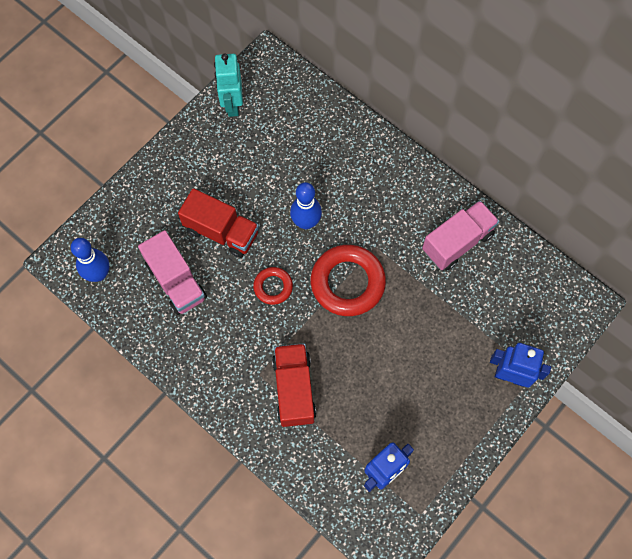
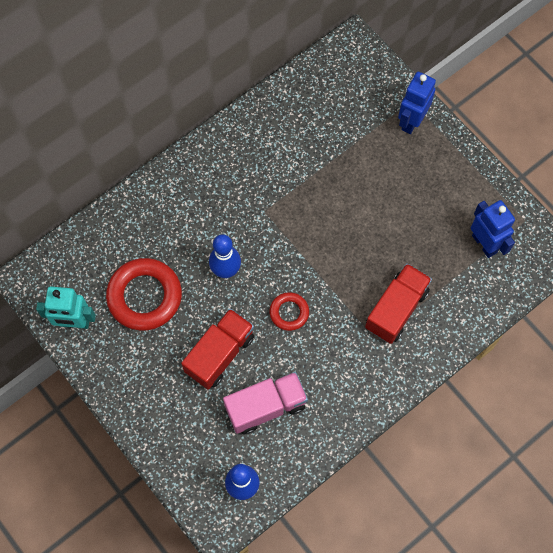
camera: 80 degrees left, 0 degrees up
red truck [272,343,316,427] -> red truck turned 120 degrees clockwise [365,263,432,344]
red ring [311,245,386,316] -> red ring moved to [106,258,182,331]
pink truck [422,200,499,270] -> none

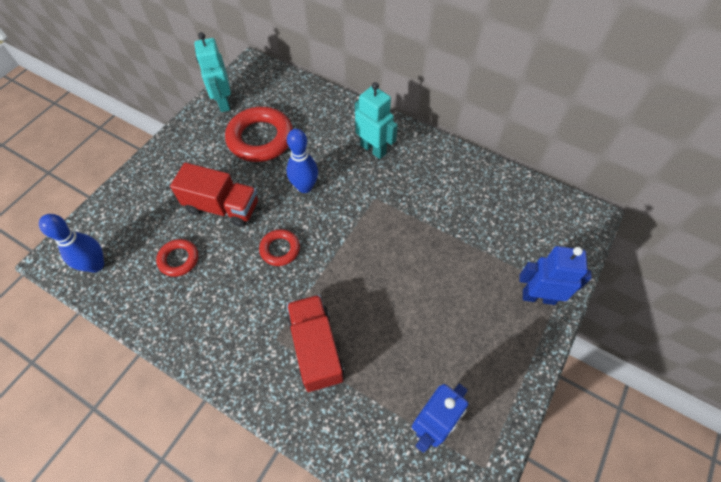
camera: 70 degrees right, 10 degrees down
pink truck [223,372,308,434] -> red ring [156,239,198,277]
red truck [365,263,432,344] -> red truck turned 120 degrees counterclockwise [287,295,344,392]
none -> turquoise robot [355,82,398,159]

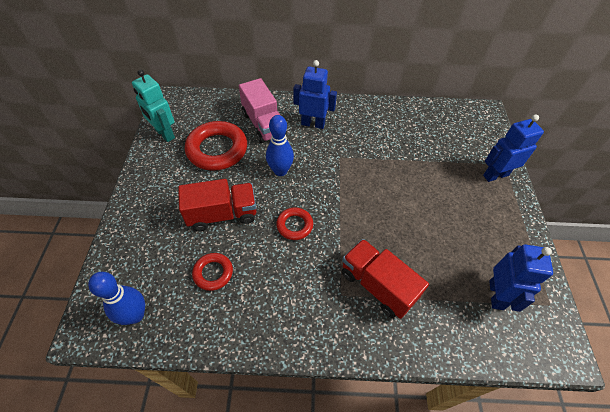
camera: 30 degrees left, 5 degrees down
turquoise robot [355,82,398,159] -> blue robot [293,60,337,129]
none -> pink truck [239,78,286,143]

